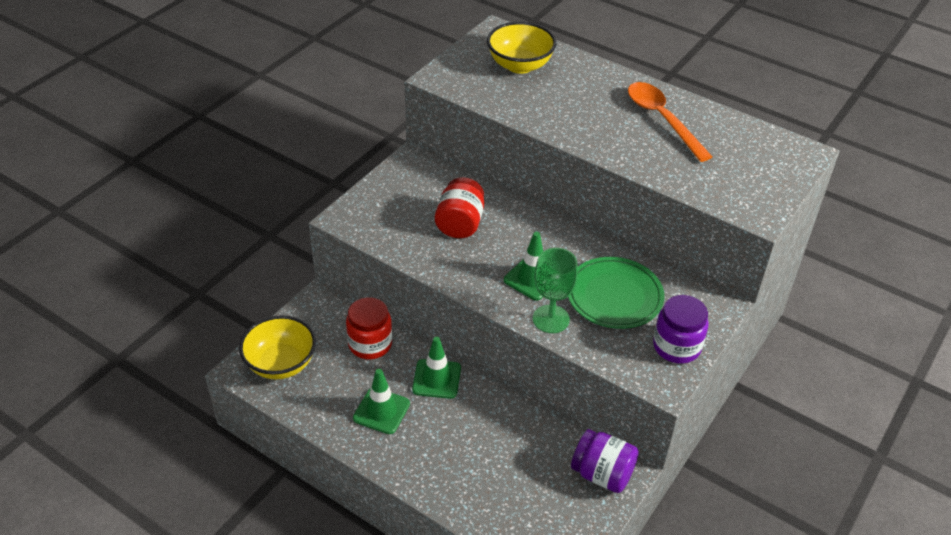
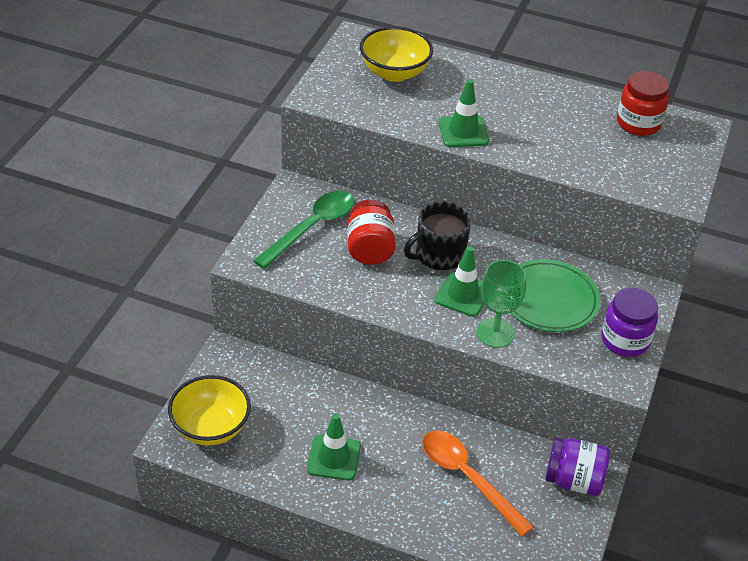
camera: 15 degrees left, 0 degrees up
red jar [346,297,392,359] -> red jar moved to [617,71,669,136]
green traffic cone [412,337,461,399] -> green traffic cone moved to [439,79,489,147]
orange spoon [628,82,713,162] -> orange spoon moved to [422,430,534,536]
none -> green spoon [253,191,354,269]
none -> black mug [404,201,471,270]

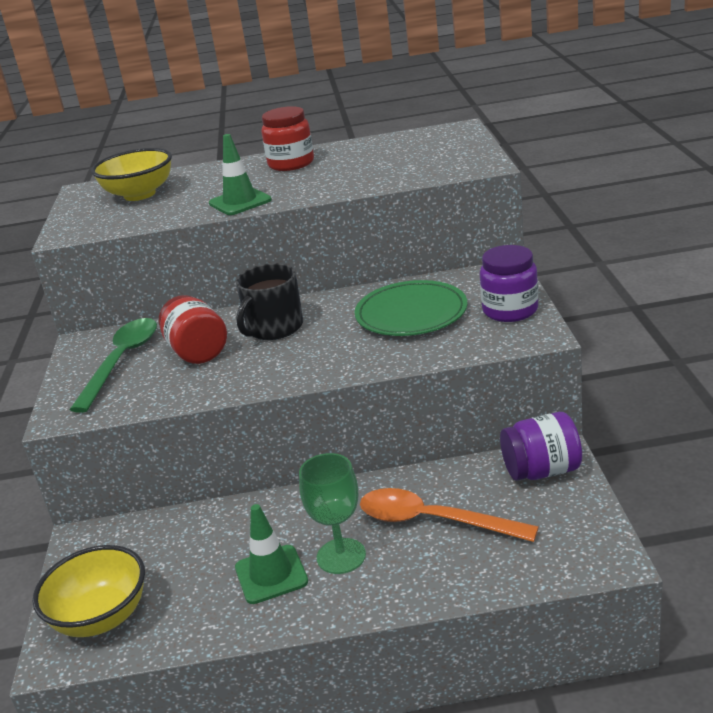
camera: 20 degrees left, 15 degrees down
green traffic cone [434,246,484,317] -> none
green goblet [476,260,526,348] -> green goblet moved to [299,453,366,574]
red jar [617,71,669,136] -> red jar moved to [261,106,314,171]

